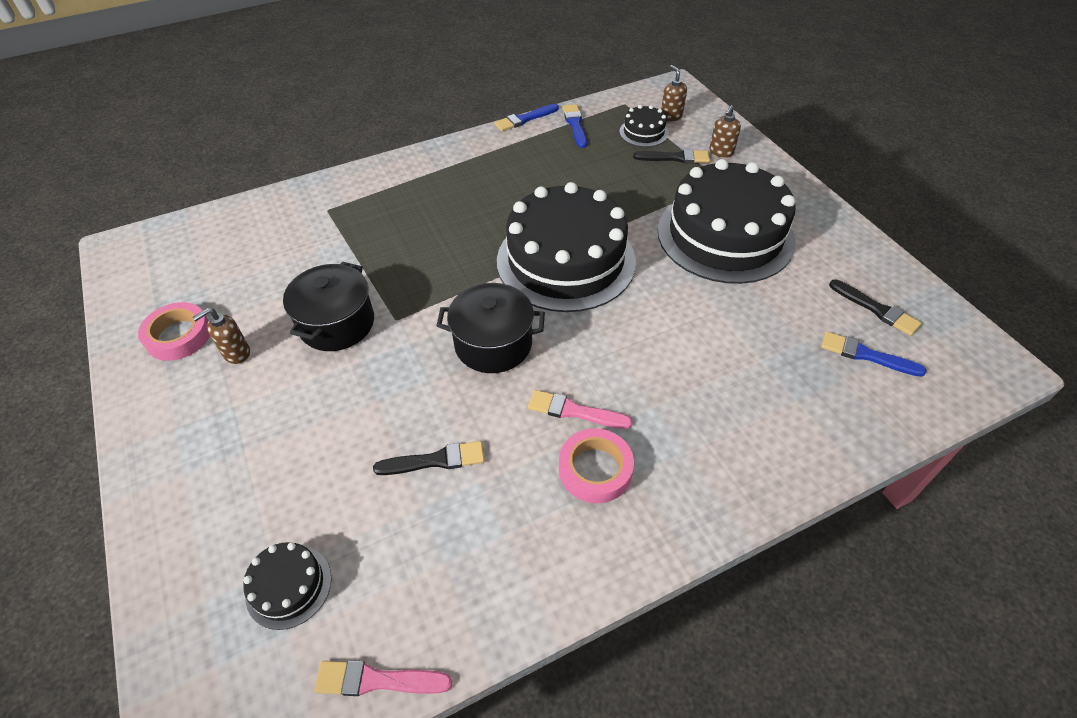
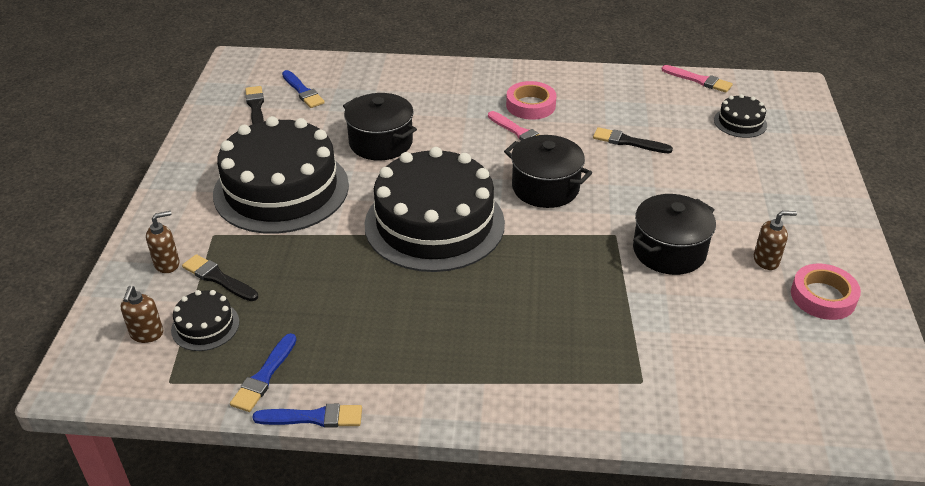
camera: 150 degrees left, 10 degrees down
none -> black pot [343,93,417,160]

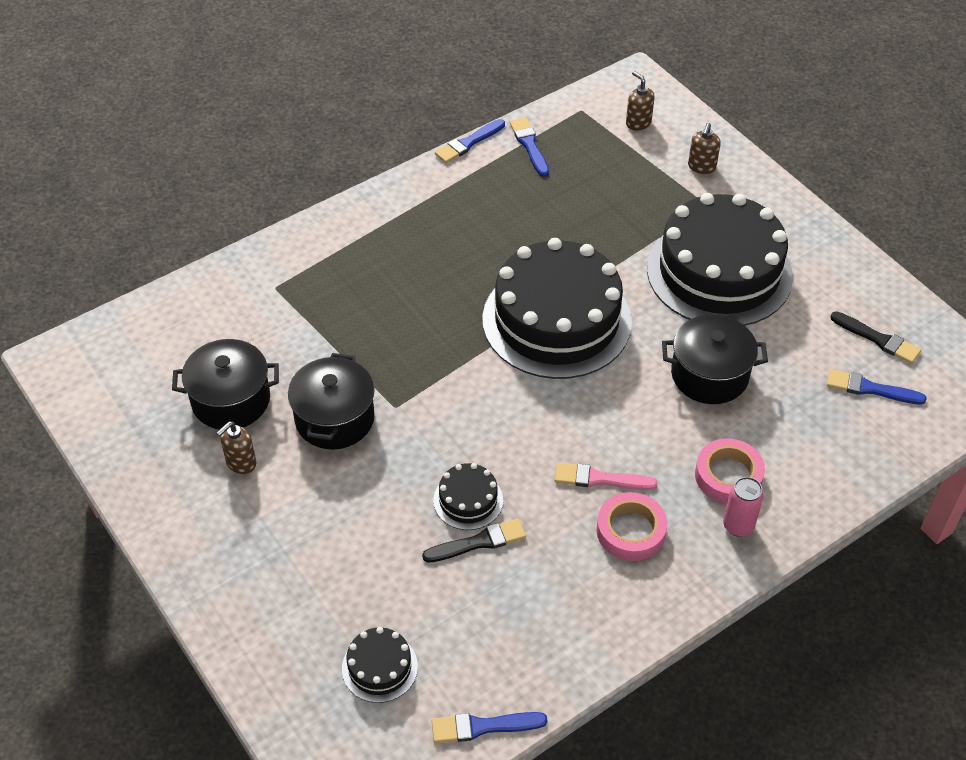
camera: 140 degrees right, 10 degrees up
black cake [171,290,239,351] -> black cake moved to [434,463,503,530]
black brush [182,254,258,301] -> none
black pot [504,135,592,208] -> black pot moved to [172,339,279,430]
pink brush [661,65,733,93] -> blue brush [432,712,547,743]
pink tape [791,264,861,320] -> pink tape moved to [695,438,765,504]
none -> pink can [723,477,764,537]

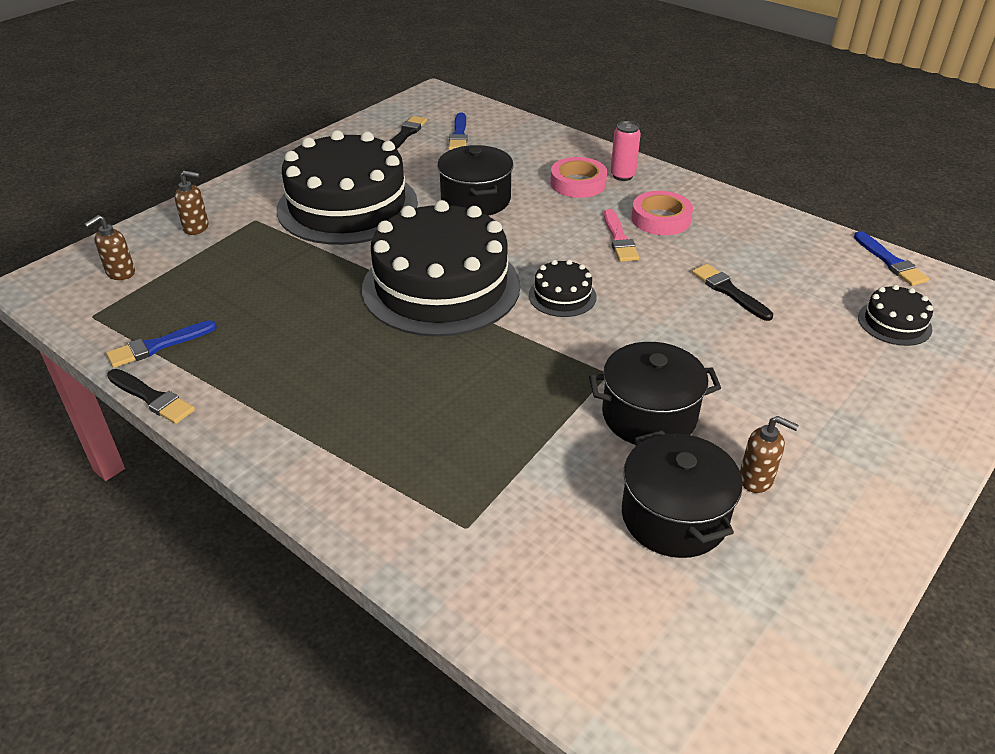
camera: 105 degrees left, 10 degrees down
black cake [434,463,503,530] -> black cake moved to [529,260,597,317]
blue brush [435,119,505,163] -> black brush [107,369,195,424]

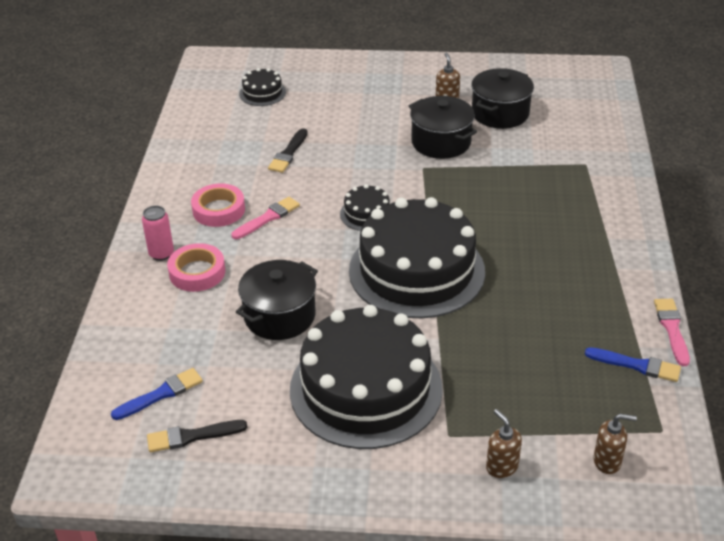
camera: 125 degrees left, 0 degrees up
black brush [107,369,195,424] -> pink brush [654,299,690,366]
blue brush [854,231,929,286] -> none

